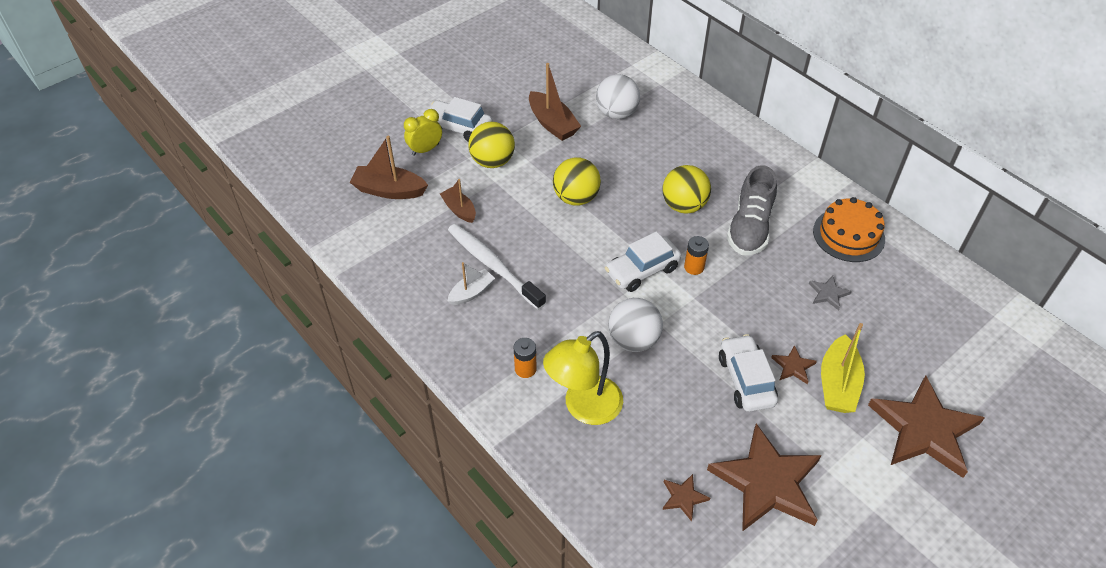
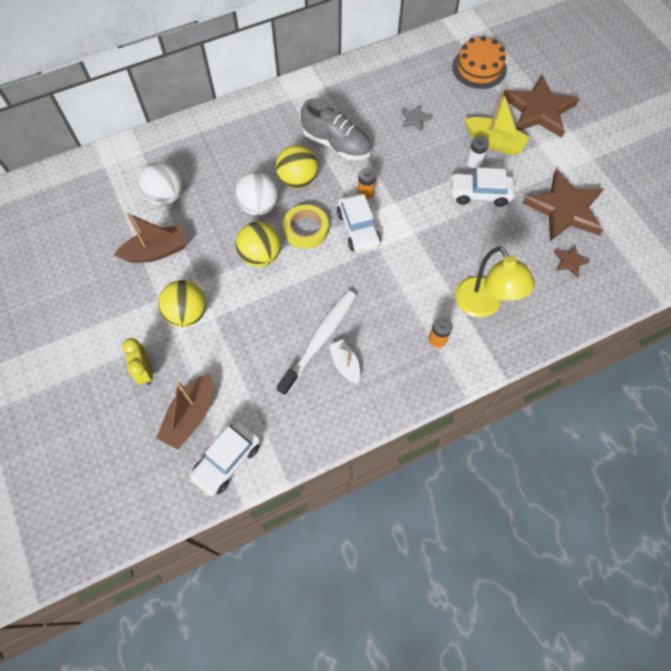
camera: 75 degrees left, 15 degrees up
white car [423,97,492,142] -> white car moved to [189,421,260,496]
brown boat [440,179,476,223] -> none
white toothbrush [448,224,546,310] -> white toothbrush turned 150 degrees clockwise [277,290,356,396]
white ball [608,298,663,352] -> white ball moved to [235,171,278,216]
brown star [771,345,817,384] -> white battery [466,136,489,169]
orange cake [813,197,885,262] -> orange cake moved to [452,36,507,89]
none -> yellow tape [283,205,329,249]

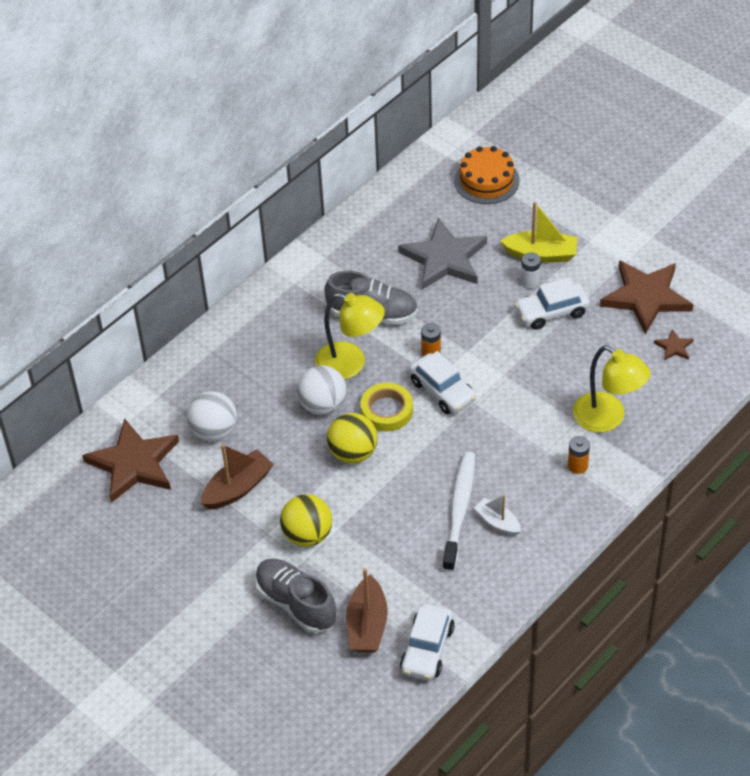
camera: 20 degrees left, 15 degrees down
yellow clock [122,338,153,386] -> grey shoe [255,559,337,633]
yellow ball [276,145,318,189] -> yellow lamp [315,293,385,380]
grey star [401,104,432,132] -> grey star [398,218,487,290], size x2.37
brown star [503,75,580,138] -> brown star moved to [82,418,179,503]

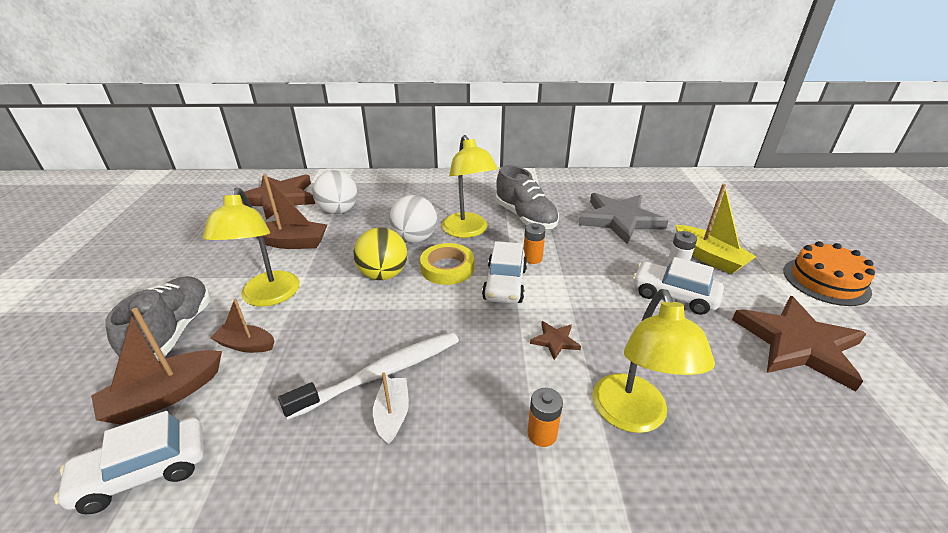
camera: 45 degrees right, 15 degrees down
yellow ball [280,494,332,547] -> yellow lamp [202,187,300,307]
orange cake [454,146,520,204] -> orange cake moved to [783,241,875,306]
brown star [654,329,694,361] -> brown star moved to [530,321,581,360]
none -> brown boat [211,299,275,353]

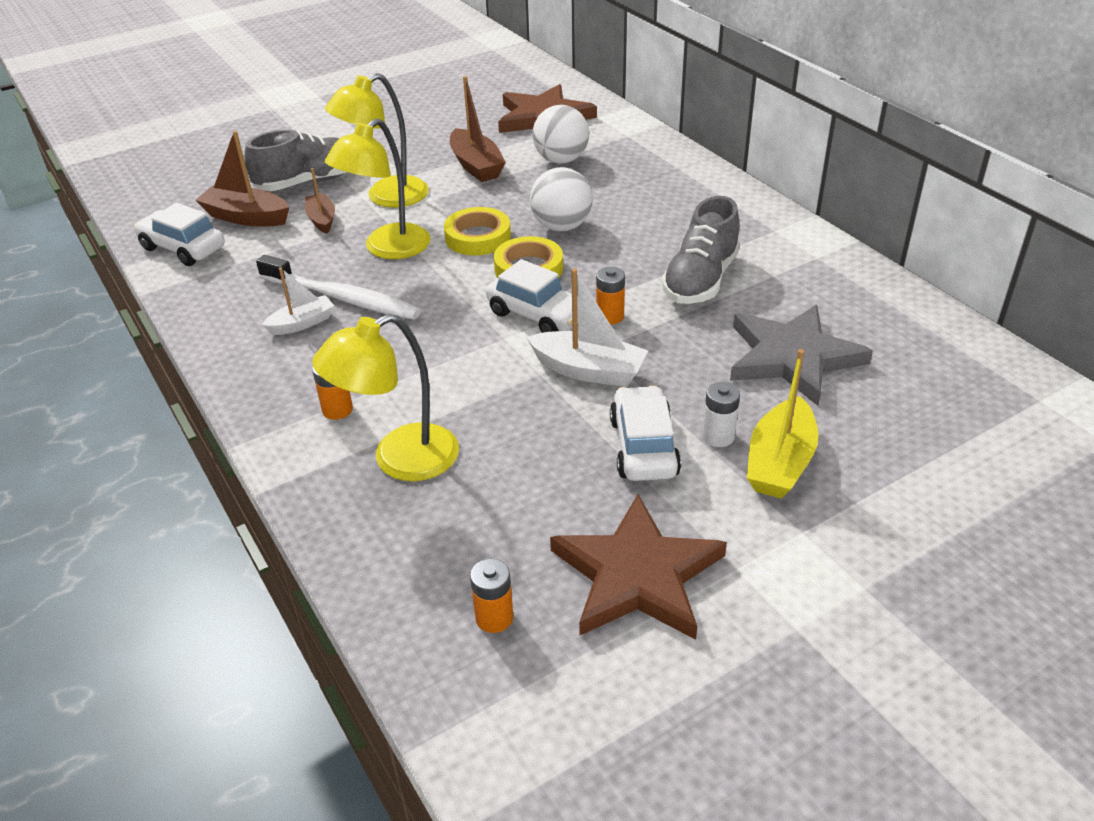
camera: 60 degrees right, 5 degrees up
yellow ball [353,227,407,280] -> yellow tape [444,207,511,255]
yellow lamp [442,135,498,238] -> yellow lamp moved to [325,118,431,259]
white car [482,241,527,304] -> white car turned 120 degrees counterclockwise [486,259,579,333]
brown star [530,321,581,360] -> none
orange cake [783,241,875,306] -> none
none -> orange battery [470,559,513,633]
none -> white boat [527,269,648,387]

